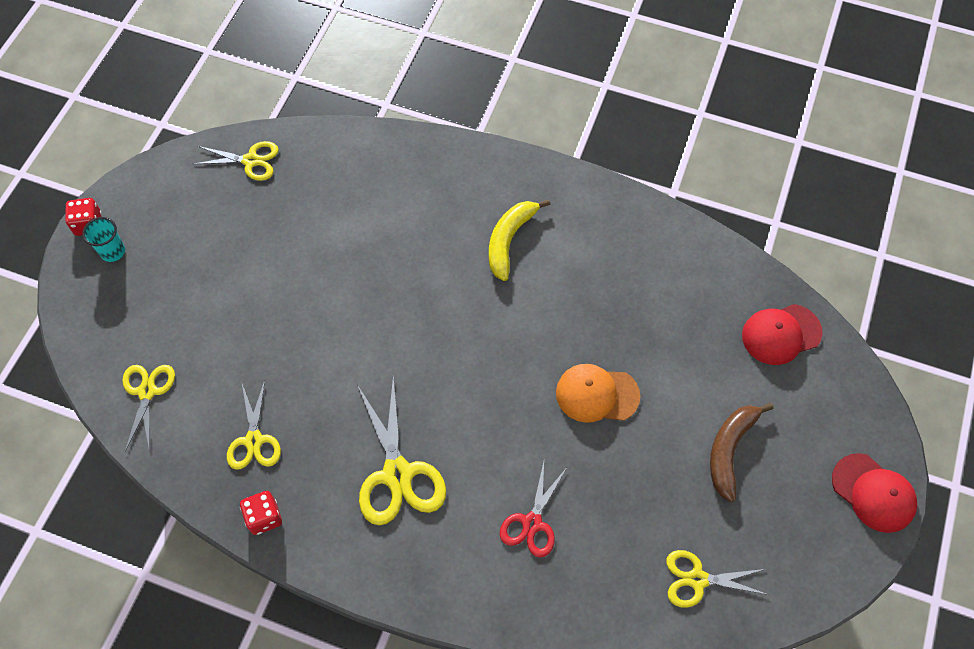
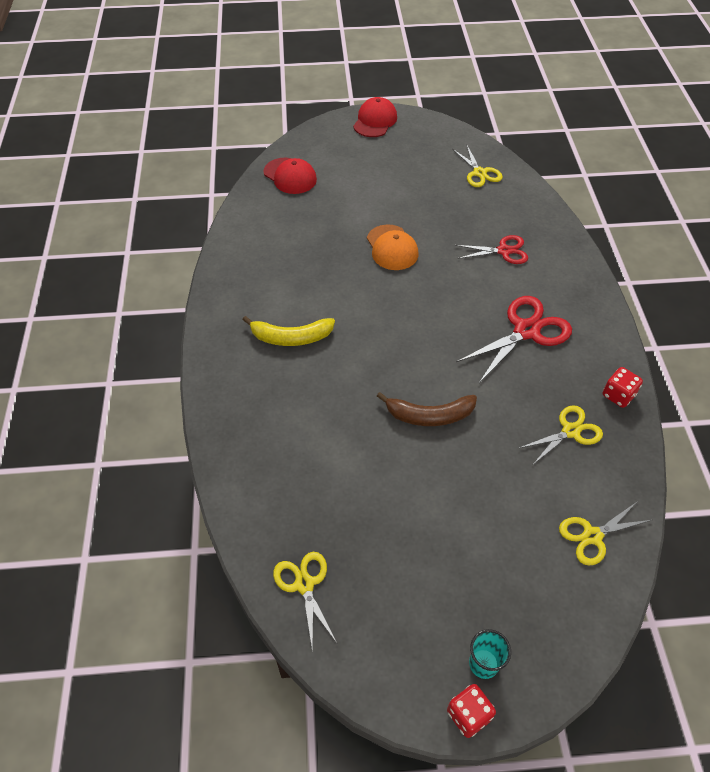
camera: 115 degrees left, 10 degrees down
yellow scissors [357,375,446,525] -> red scissors [456,296,572,383]
brown banana [710,403,774,502] -> brown banana moved to [377,392,477,426]

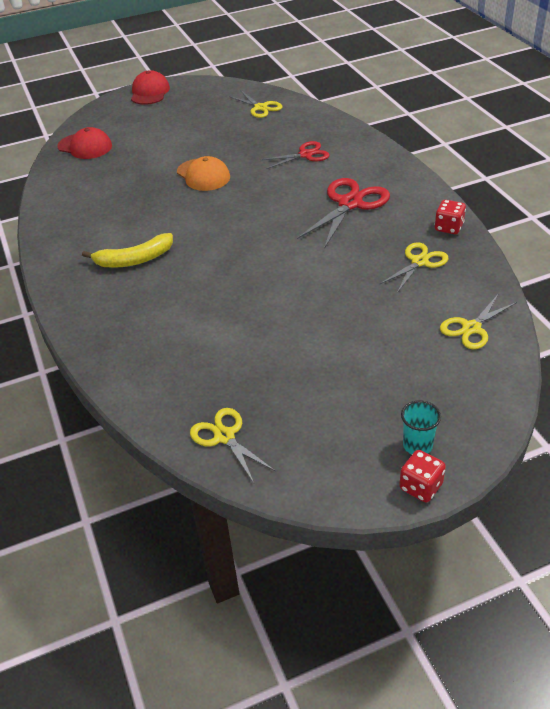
camera: 15 degrees left, 10 degrees down
brown banana [377,392,477,426] -> none

